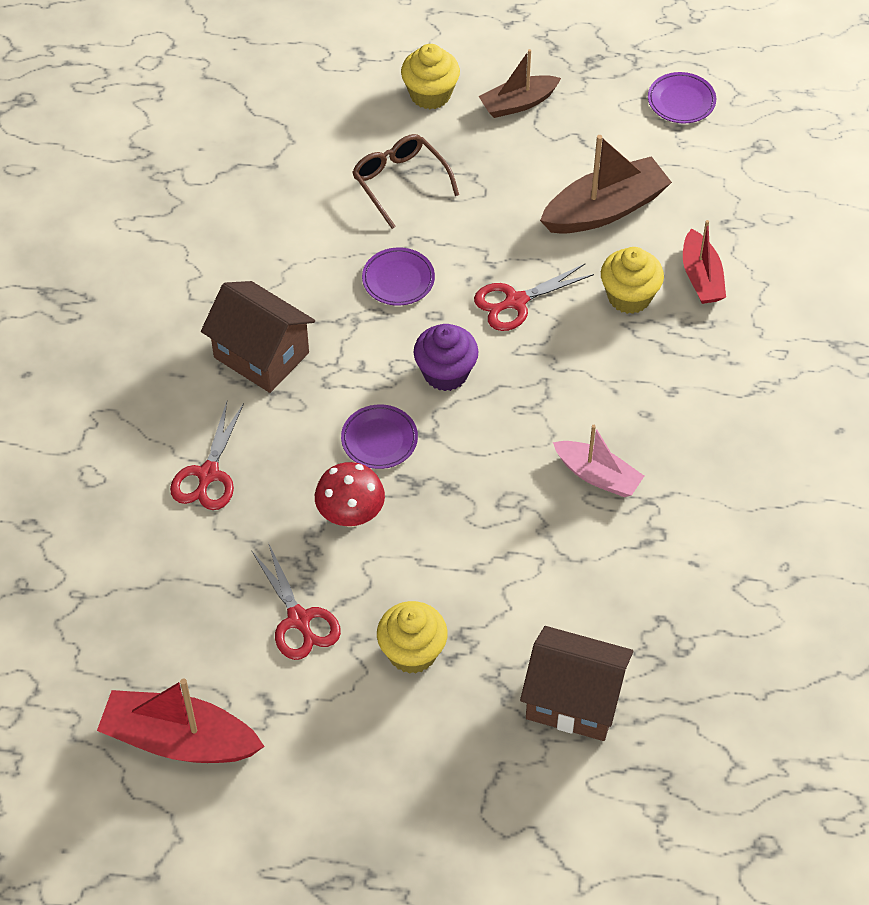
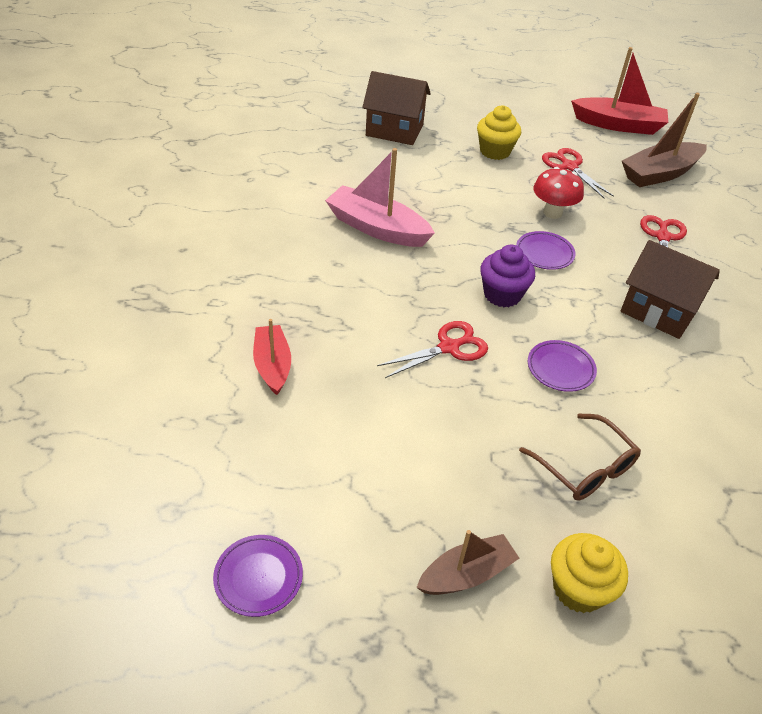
camera: 175 degrees right, 10 degrees down
brown boat [540,135,672,234] -> brown boat moved to [622,93,707,187]
pink boat [553,425,644,497] -> pink boat [325,148,435,247], size x1.57
yellow cupcake [601,247,664,314] -> none

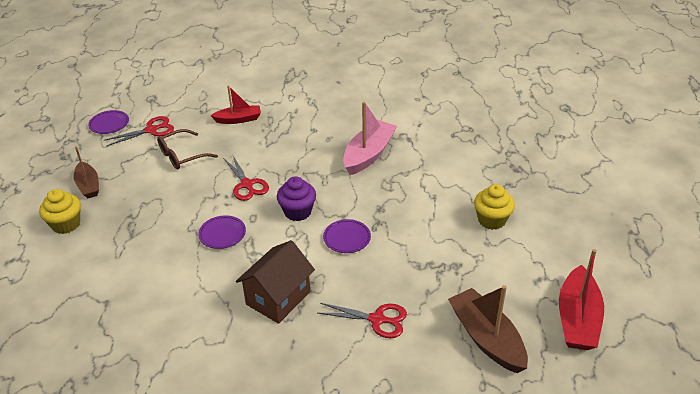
camera: 95 degrees right, 5 degrees down
brown house [362,71,431,145] -> none
brown glasses [519,413,641,500] -> brown glasses moved to [157,129,218,170]
red mushroom [533,167,584,219] -> none
red scissors [542,148,614,198] -> red scissors moved to [105,116,174,146]

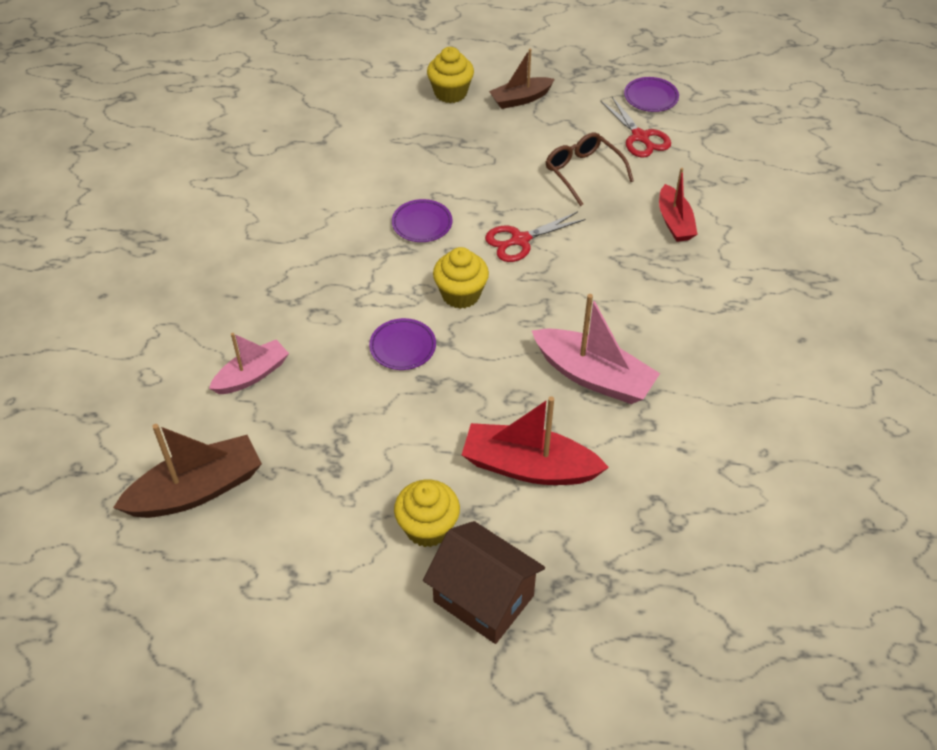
camera: 90 degrees right, 10 degrees up
brown house [236,240,315,324] -> brown house moved to [423,521,545,644]
purple cupcake [277,176,316,221] -> yellow cupcake [433,247,489,309]
red scissors [318,303,407,338] -> pink boat [209,333,289,394]
red boat [559,249,604,350] -> red boat moved to [462,396,609,485]

